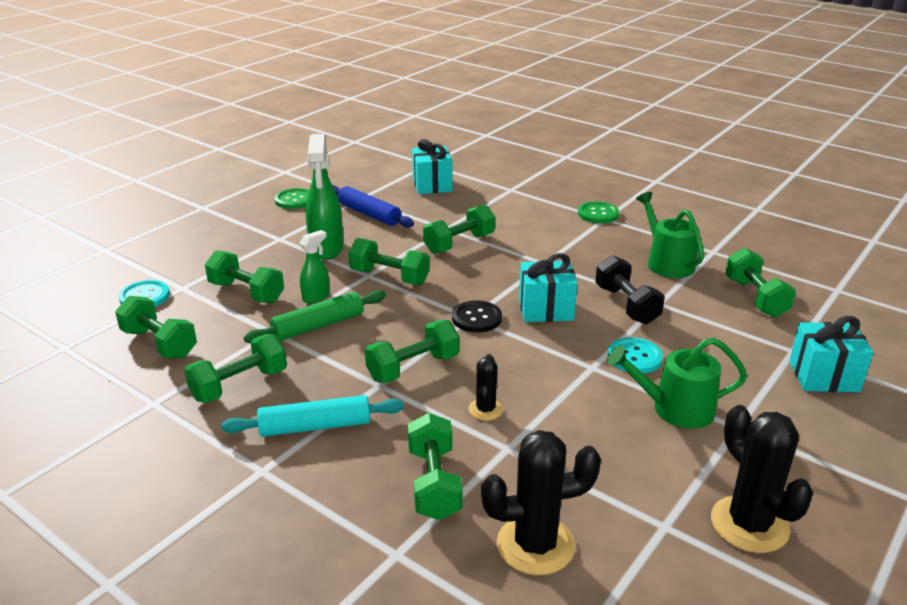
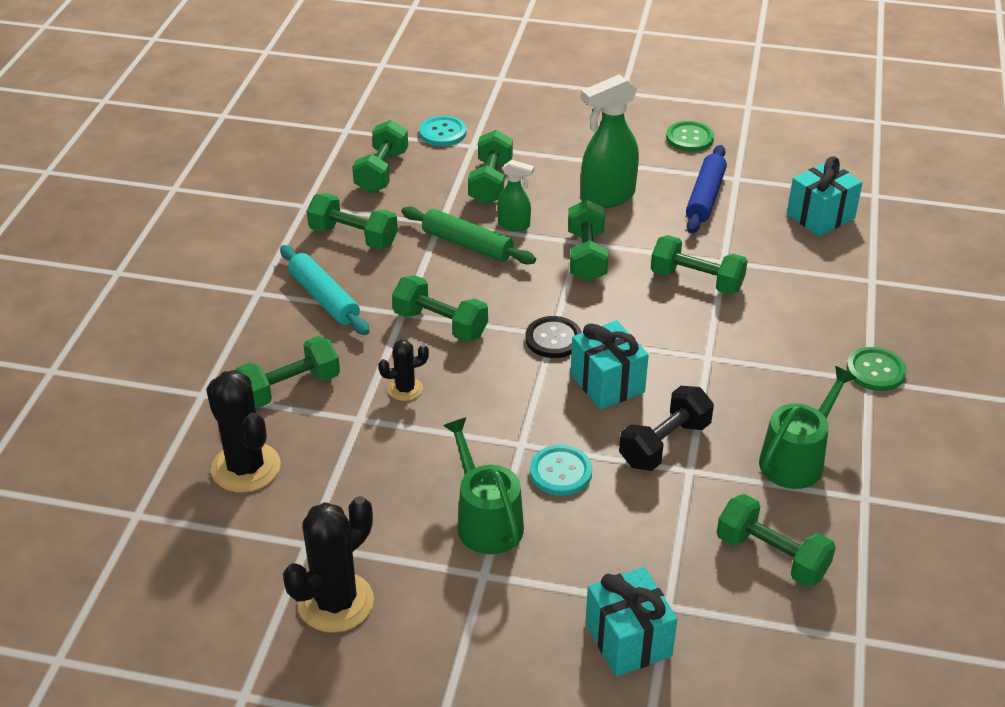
camera: 65 degrees right, 10 degrees up
green dumbbell [725,248,796,317] -> green dumbbell turned 75 degrees clockwise [717,494,836,587]

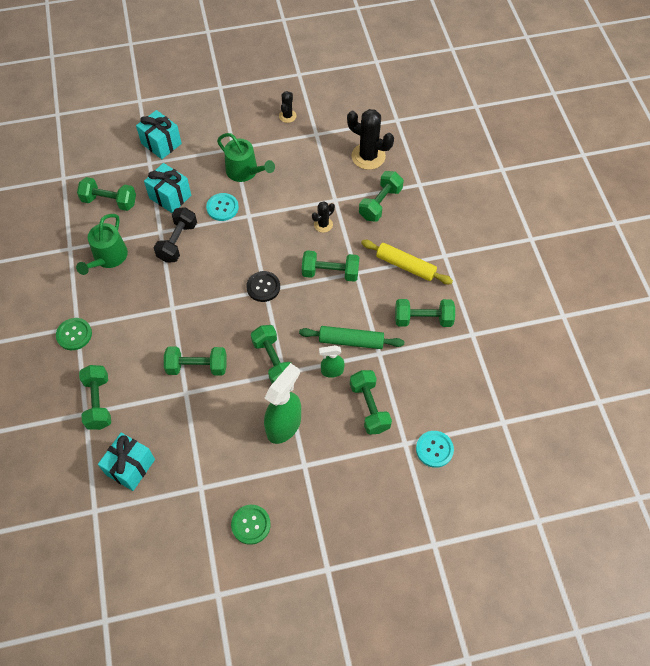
camera: 155 degrees right, 20 degrees up
turquoise rolling pin [280,245,370,335] -> yellow rolling pin [361,240,453,284]
black cactus [283,496,374,633] -> black cactus [279,91,297,123], size x0.53
green dumbbell [352,120,408,193] -> green dumbbell moved to [79,365,111,430]
turquoise gift [571,320,649,409] -> turquoise gift moved to [144,163,191,213]
blue rolling pin [686,145,727,234] -> none

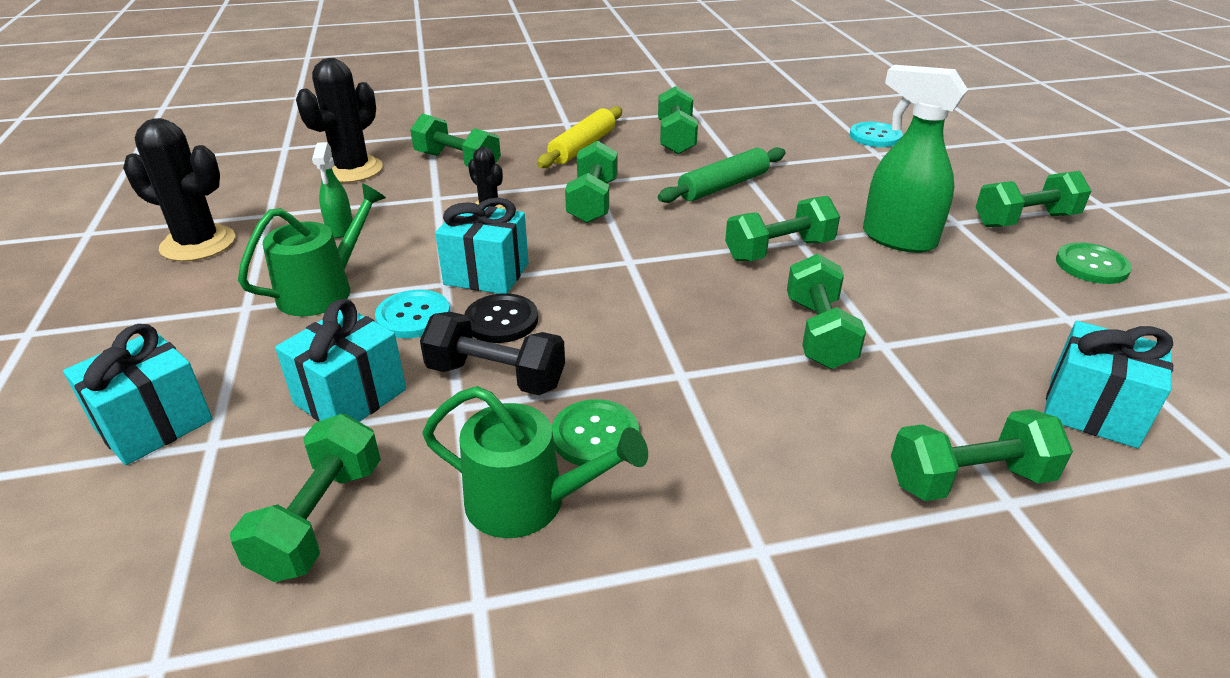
camera: 90 degrees left, 25 degrees down
green button [56,318,92,350] -> green button moved to [552,399,639,466]
black button [246,271,280,302] -> black button moved to [464,294,538,343]
black cactus [279,91,297,123] -> black cactus [123,118,235,262], size x1.87
green rolling pin [299,326,404,349] -> green rolling pin turned 45 degrees clockwise [658,147,786,203]
green spray bottle [319,345,345,378] -> green spray bottle moved to [312,142,353,238]
green dumbbell [350,370,392,435] -> green dumbbell moved to [976,171,1091,227]
none -> turquoise gift [435,198,529,294]

